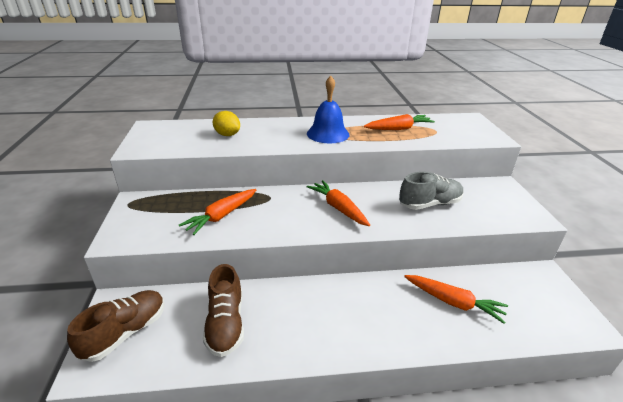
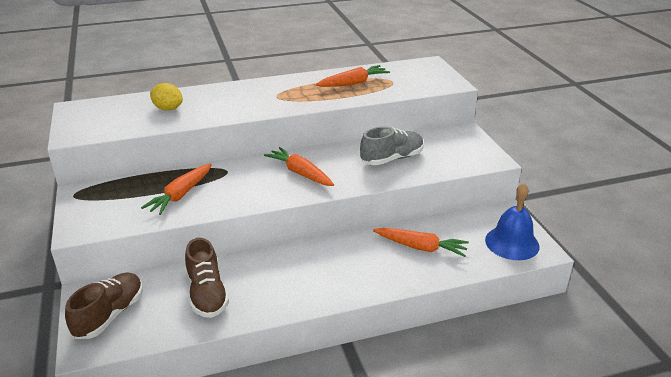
camera: 10 degrees left, 0 degrees up
blue bell [307,76,349,143] -> blue bell moved to [485,183,540,260]

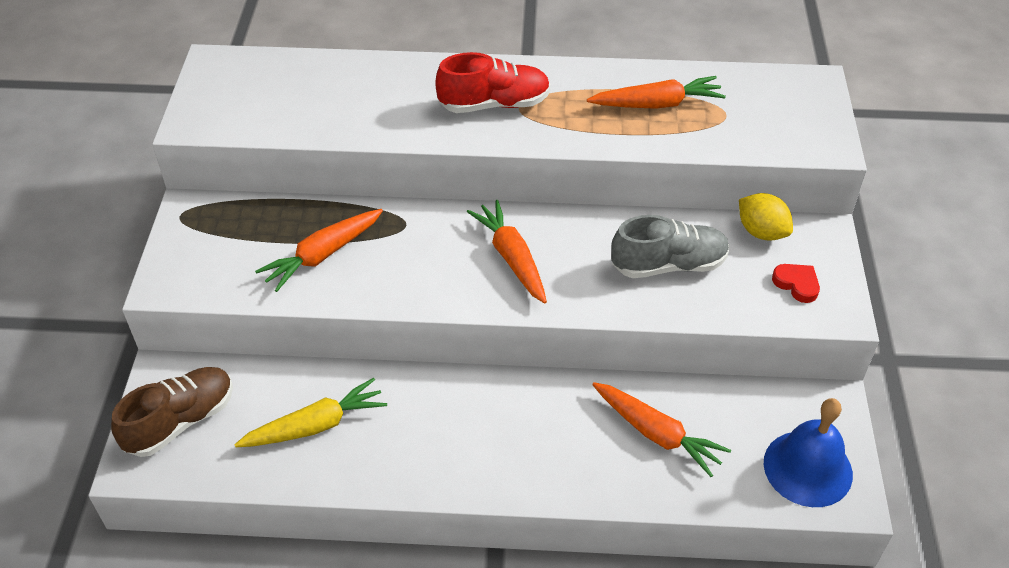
camera: 20 degrees right, 15 degrees up
yellow lemon [150,83,183,111] -> yellow lemon moved to [739,193,793,241]
brown shoe [185,238,229,318] -> yellow carrot [234,378,387,447]
none -> red shoe [435,52,550,113]
none -> red heart [772,264,820,303]

